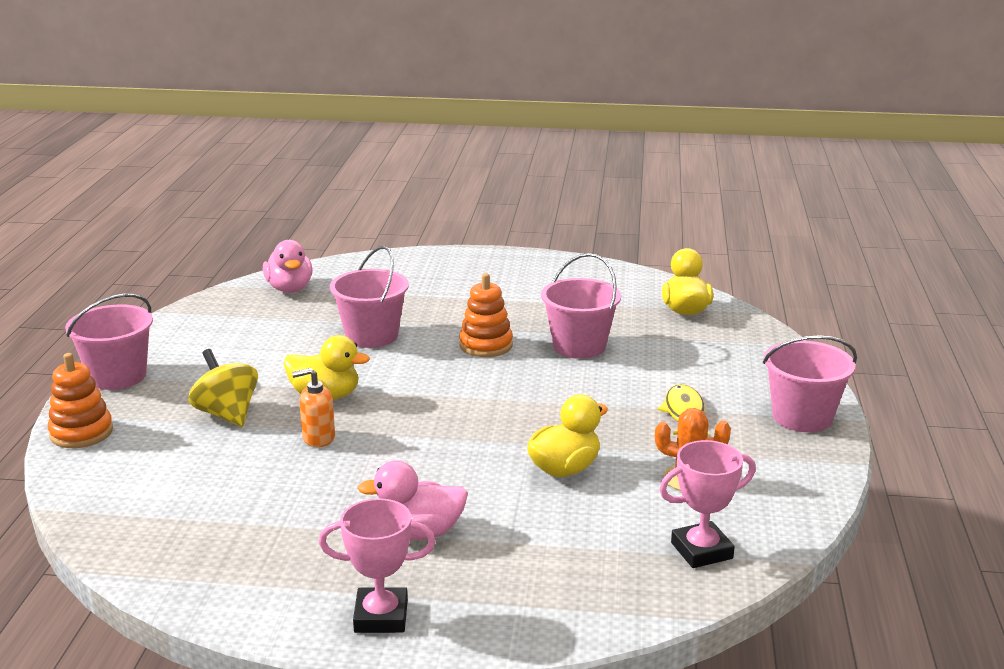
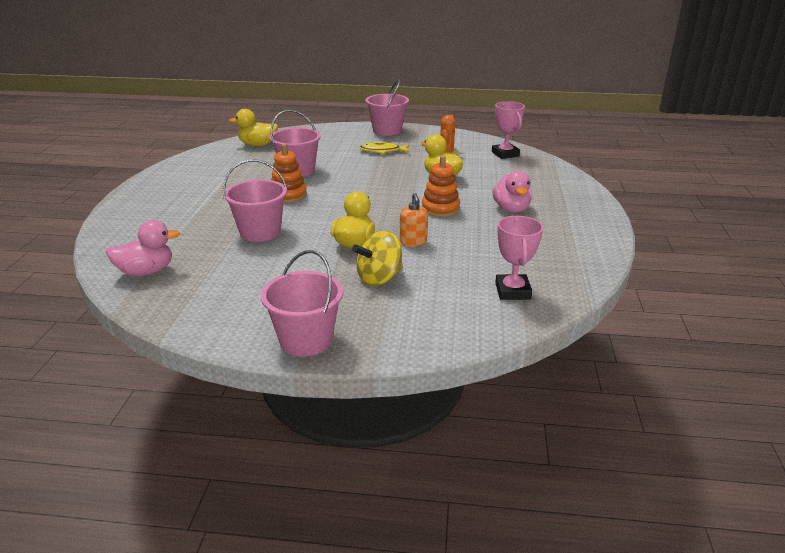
camera: 90 degrees left, 5 degrees up
orange stacking toy [48,353,113,448] -> orange stacking toy moved to [422,156,460,217]
pink trophy [319,498,436,633] -> pink trophy moved to [495,216,543,300]

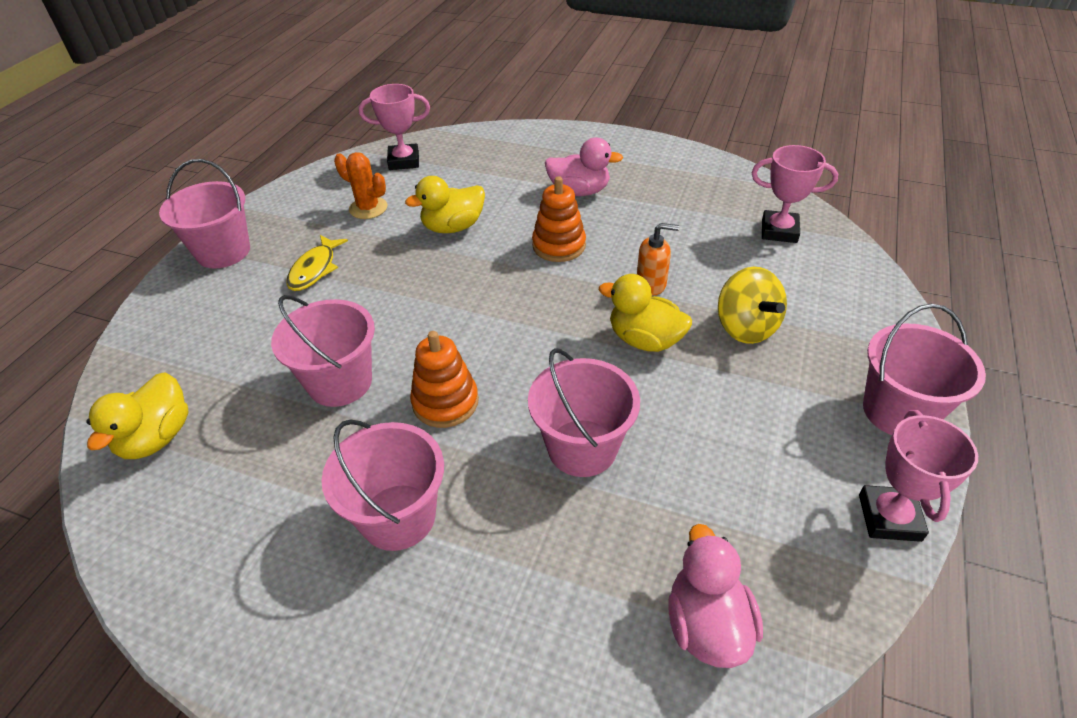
camera: 75 degrees left, 15 degrees up
none -> pink bucket [321,419,444,551]
none -> pink trophy [859,410,978,542]

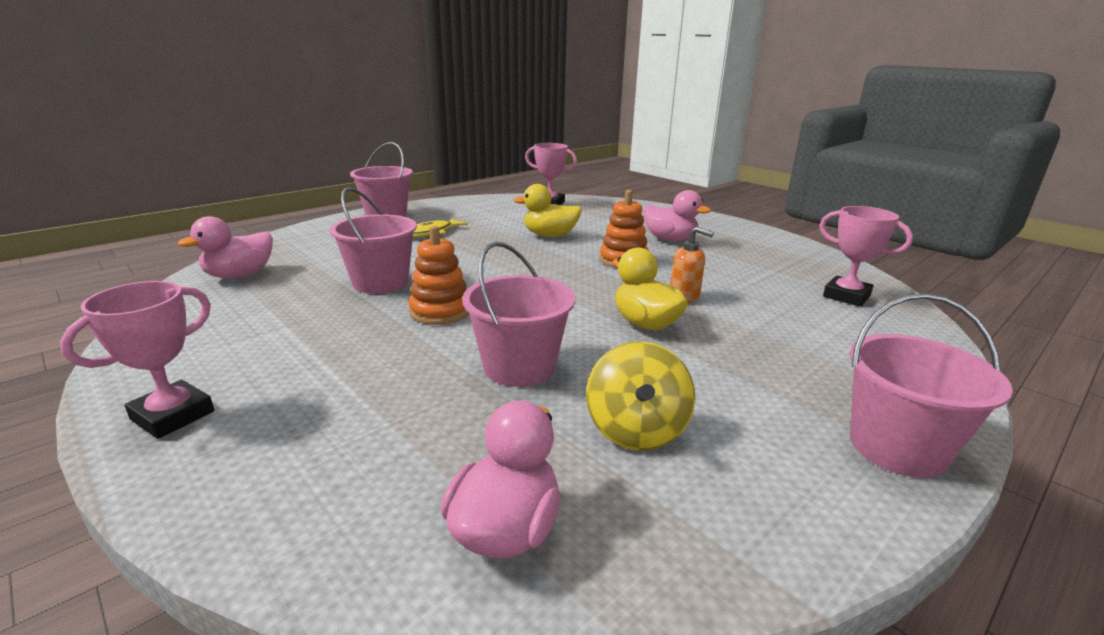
camera: 25 degrees right, 20 degrees down
yellow duck [86,372,189,459] -> pink duck [178,216,273,279]
pink bucket [321,419,444,551] -> none
orange cactus [334,152,387,219] -> none
yellow spinning top [718,267,787,344] -> yellow spinning top moved to [586,341,695,451]
pink trophy [859,410,978,542] -> pink trophy moved to [60,281,214,439]

